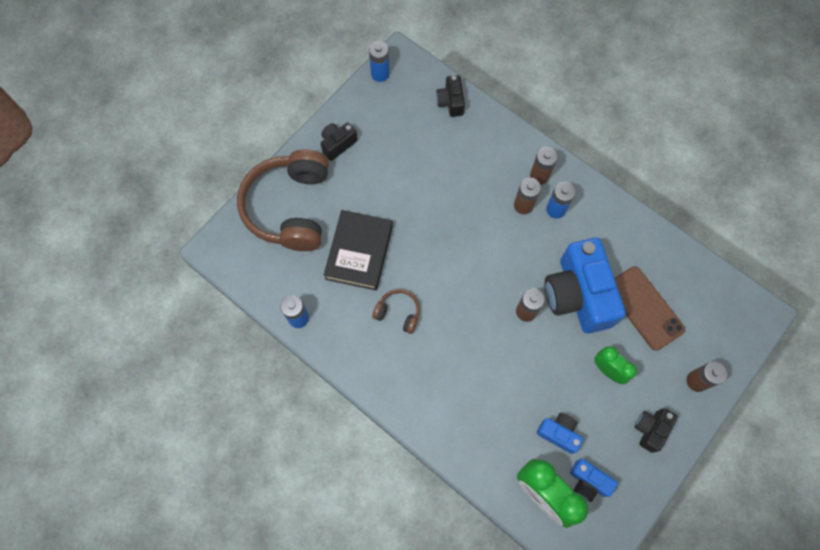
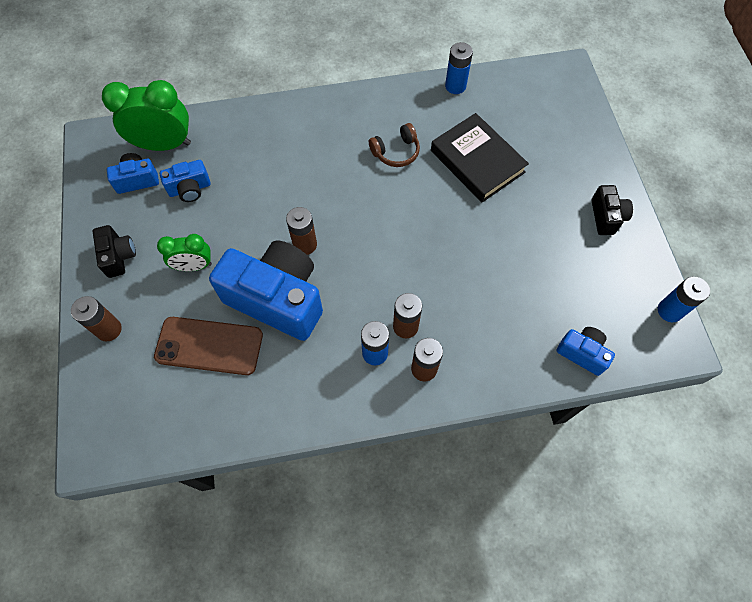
camera: 130 degrees right, 5 degrees down
brown headphones [237,149,329,251] -> none
black camera [436,75,465,117] -> blue camera [556,327,615,376]

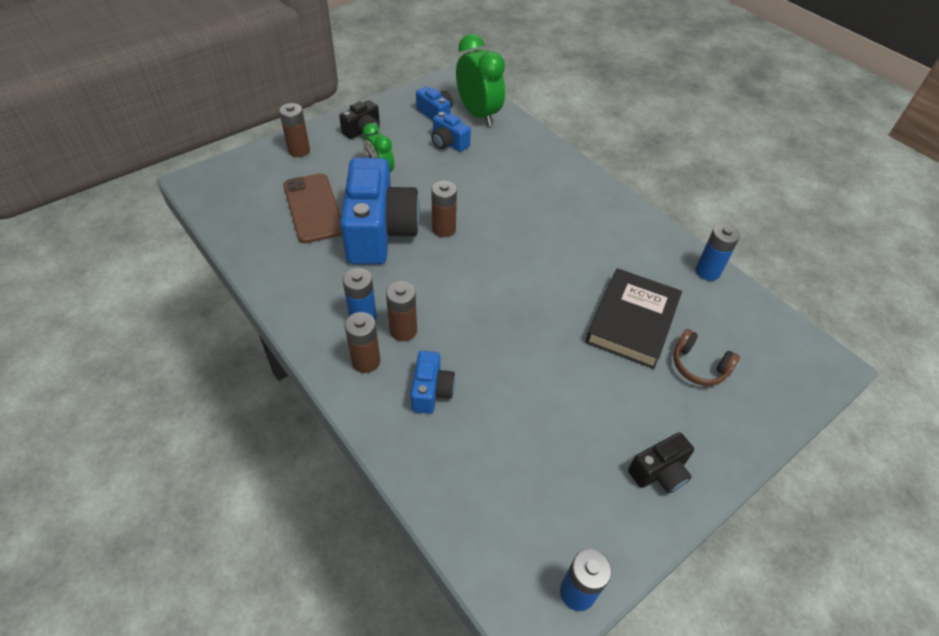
camera: 60 degrees right, 15 degrees down
brown headphones [369,123,420,167] -> brown headphones moved to [673,329,740,386]
blue camera [556,327,615,376] -> blue camera moved to [411,351,455,414]

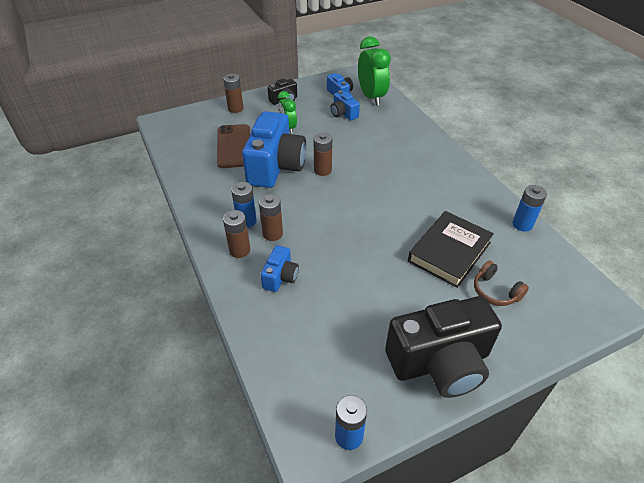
camera: 15 degrees right, 5 degrees down
black camera [628,432,694,493] -> black camera [385,296,502,398], size x2.13

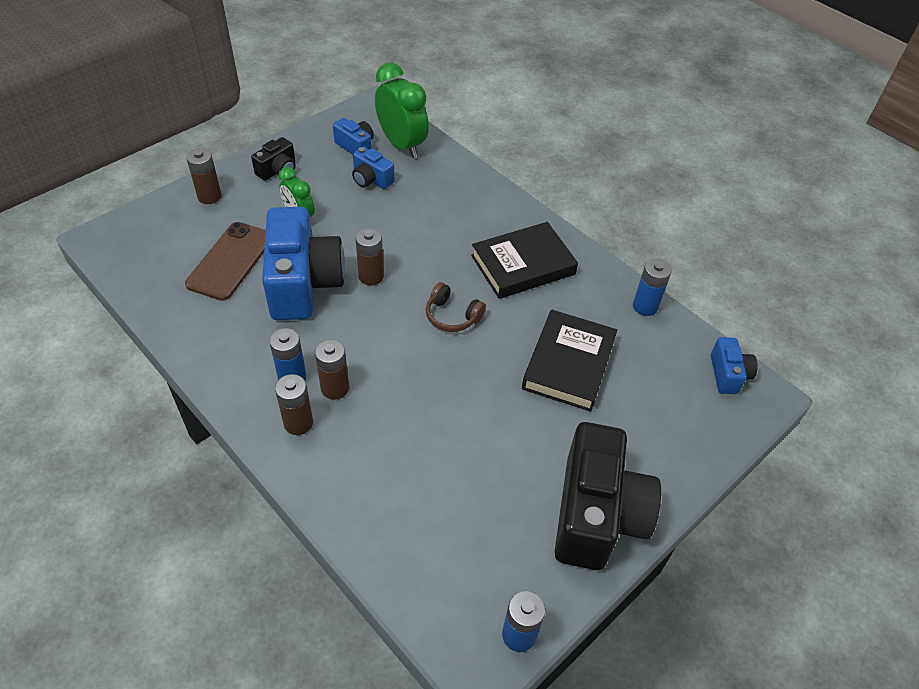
camera: 20 degrees left, 5 degrees up
brown phone [217,124,250,168] -> brown phone turned 45 degrees clockwise [185,222,266,301]
blue camera [260,245,299,292] -> blue camera moved to [711,337,758,394]
black camera [385,296,502,398] -> black camera turned 45 degrees counterclockwise [555,422,661,570]
brown headphones [474,261,529,306] -> brown headphones moved to [426,282,486,332]
none -> black book [471,222,578,299]

